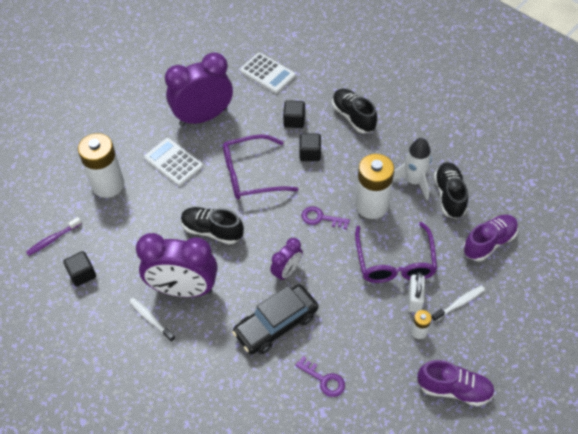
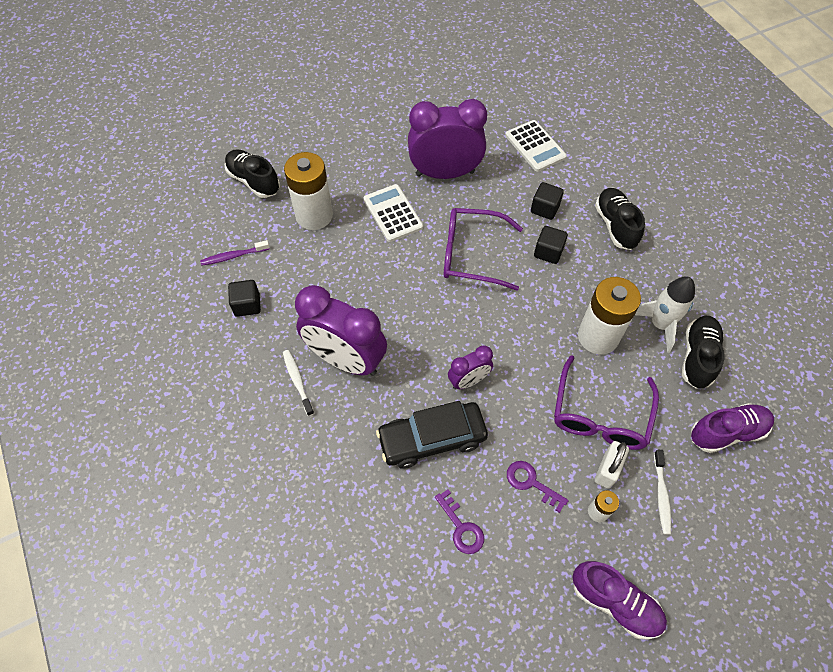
camera: 20 degrees right, 5 degrees up
black shoe [181,207,244,244] -> black shoe moved to [225,149,280,198]
purple key [302,206,350,229] -> purple key moved to [507,461,569,513]
white toothbrush [432,286,485,322] -> white toothbrush turned 105 degrees clockwise [654,450,671,535]

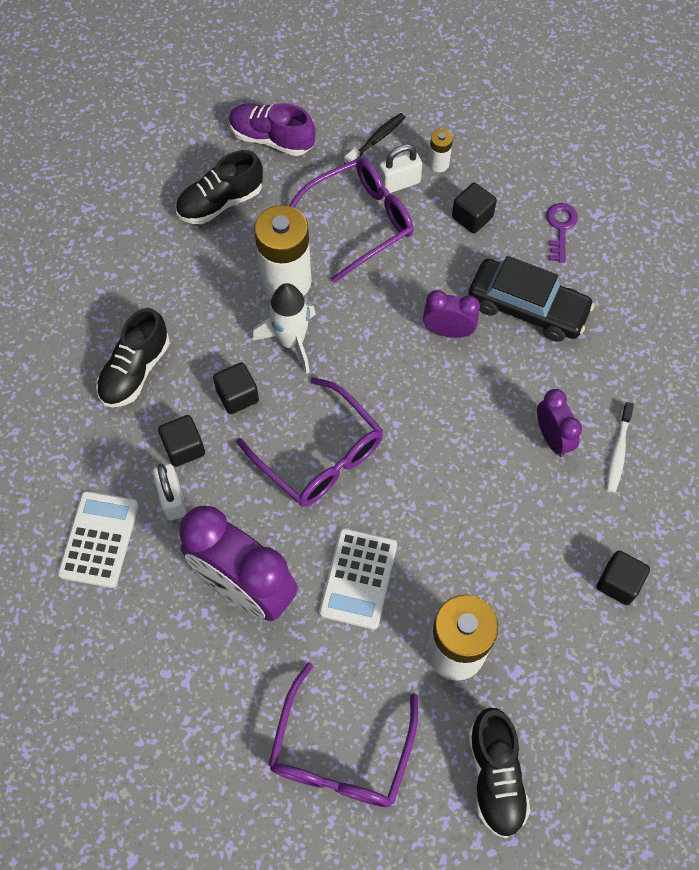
camera: 140 degrees left, 5 degrees up
purple toothbrush [200,240,270,266] -> none
purple clock [295,285,387,376] -> purple clock [537,389,582,457], size x0.51
purple key [507,461,569,513] -> black cube [452,183,497,233]
purple shoe [572,561,667,640] -> none
white rocket [635,276,695,353] -> white rocket moved to [252,283,316,374]
white toothbrush [654,450,671,535] -> black toothbrush [344,113,406,164]
none -> white padlock [153,464,187,521]
none -> purple glasses [268,662,418,807]

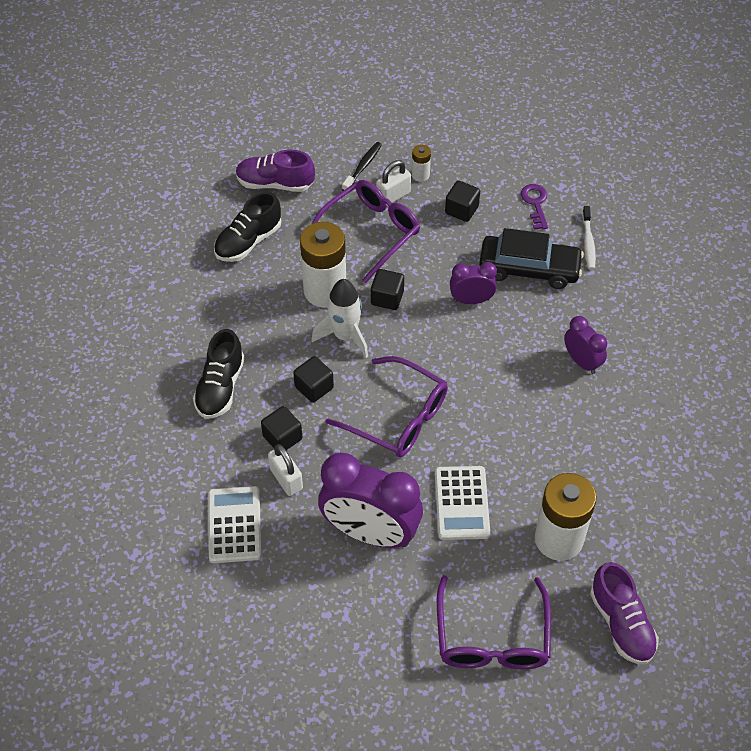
camera: 15 degrees left, 10 degrees down
black shoe [468,708,530,838] -> purple shoe [590,562,659,664]
black cube [597,551,650,605] -> black cube moved to [371,269,404,310]
white toothbrush [607,402,634,493] -> white toothbrush moved to [582,206,596,270]

